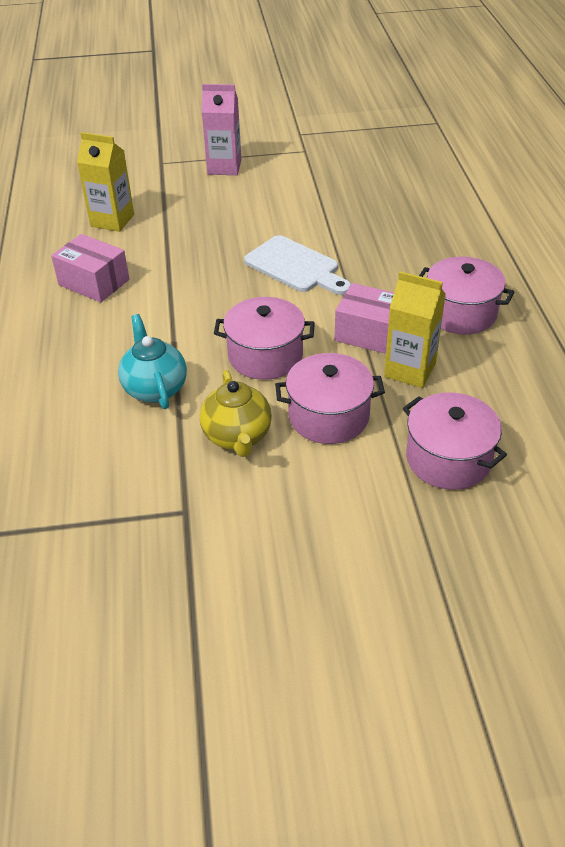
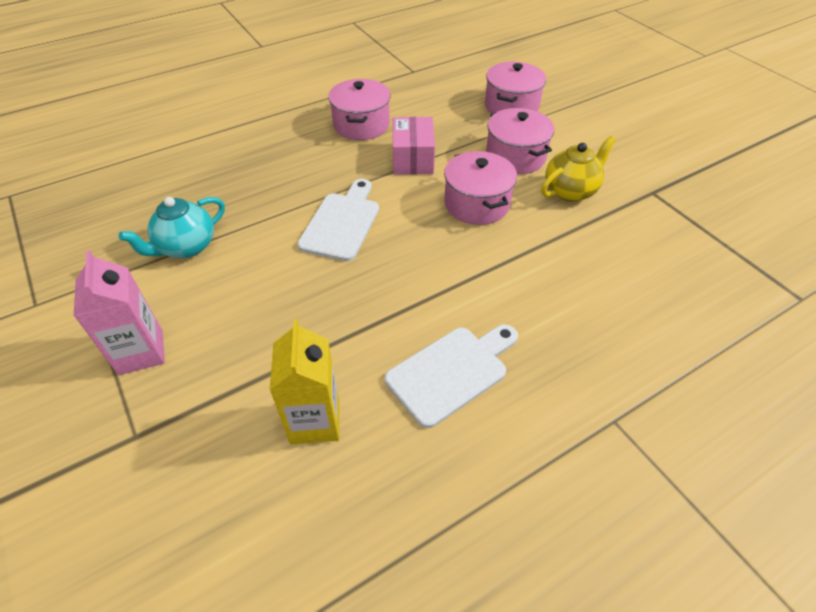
camera: 115 degrees left, 5 degrees up
pink box [51,234,129,302] -> white cutting board [385,324,518,428]
turquoise teapot [118,314,187,409] -> turquoise teapot moved to [119,197,225,258]
yellow carton [384,271,446,388] -> none

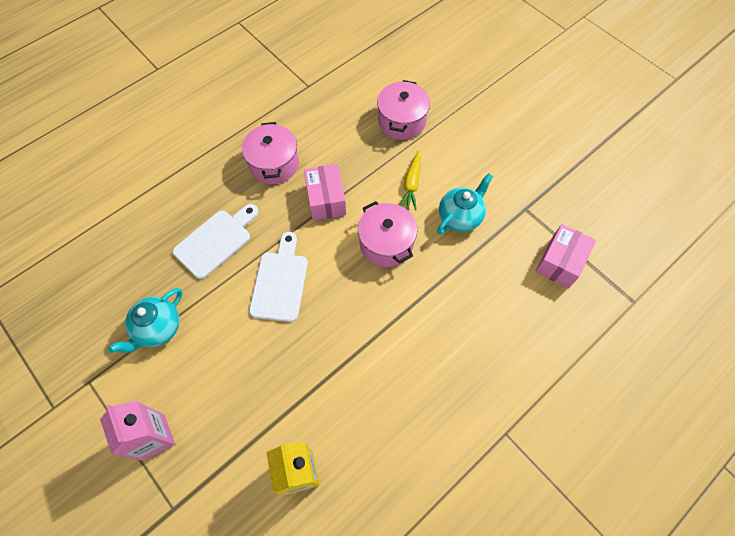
camera: 10 degrees left, 15 degrees up
white cutting board [385,324,518,428] -> white cutting board moved to [173,204,259,279]
pink pot [486,108,554,174] -> yellow carrot [400,150,421,210]
yellow teapot [541,136,616,202] -> turquoise teapot [437,173,493,234]
none -> pink box [535,224,596,288]

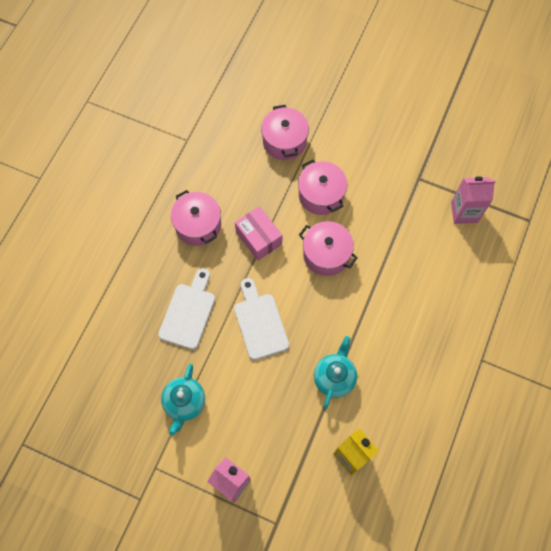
camera: 25 degrees left, 5 degrees up
yellow carrot [400,150,421,210] -> pink pot [298,159,347,215]
turquoise teapot [437,173,493,234] -> turquoise teapot moved to [314,336,357,409]
pink box [535,224,596,288] -> pink carton [451,176,496,224]

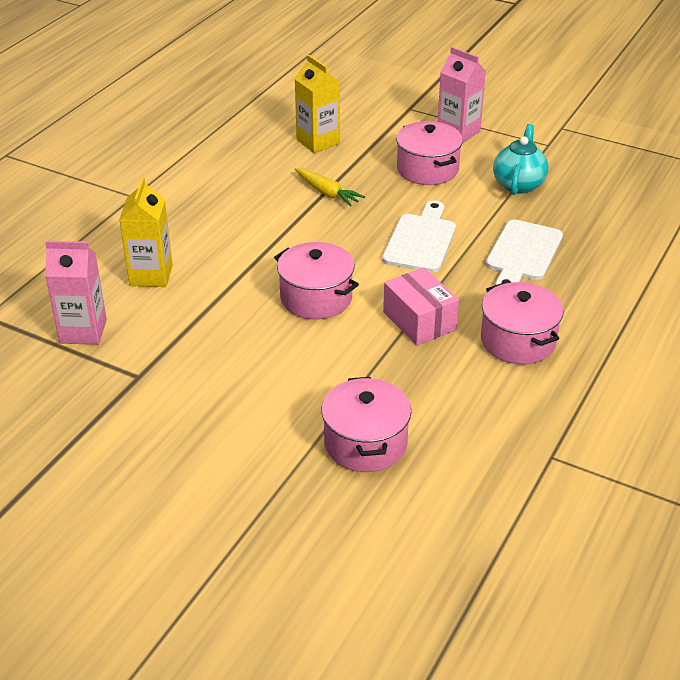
camera: 175 degrees left, 30 degrees down
white cutting board [234,278,289,360] -> white cutting board turned 150 degrees counterclockwise [382,201,456,273]
pink pot [298,159,347,215] -> pink pot moved to [396,121,463,185]
turquoise teapot [314,336,357,409] -> yellow carrot [295,168,365,206]
none -> yellow carton [119,177,173,287]

